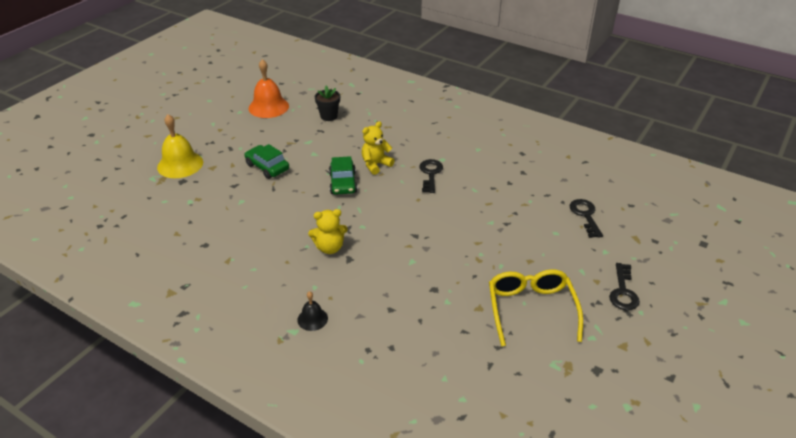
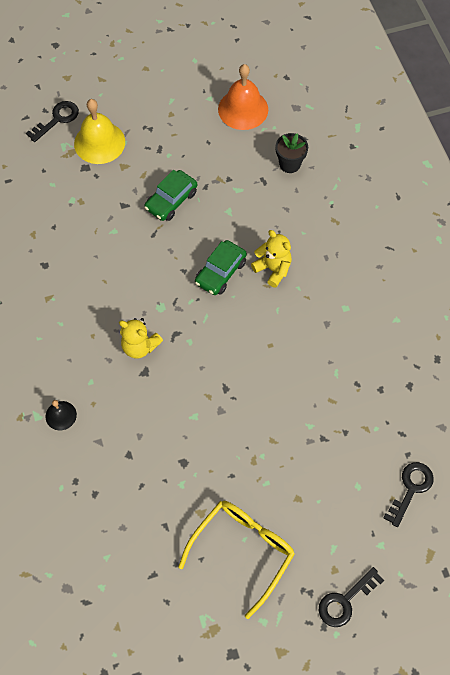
camera: 40 degrees right, 25 degrees up
green car [245,144,289,179] -> green car turned 135 degrees counterclockwise [144,170,197,221]
yellow teddy bear [361,121,395,175] -> yellow teddy bear turned 45 degrees clockwise [251,230,292,288]
black key [420,159,443,193] -> black key moved to [26,101,79,142]

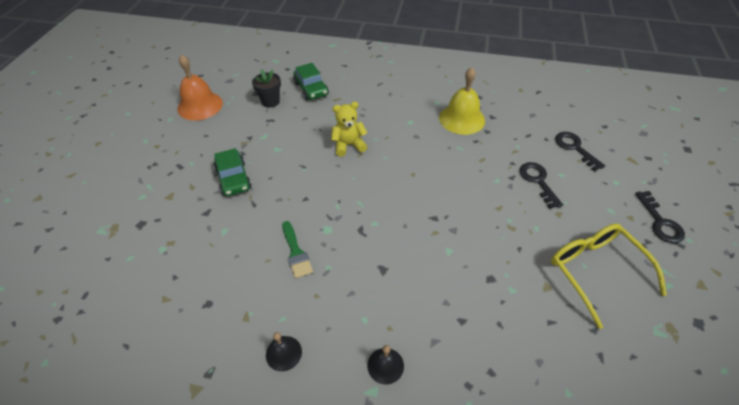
camera: 60 degrees left, 15 degrees down
black key [26,101,79,142] -> black key moved to [519,162,563,209]
yellow bell [74,99,125,164] -> yellow bell moved to [439,67,485,135]
yellow teddy bear [119,318,163,359] -> none
green car [195,240,247,295] -> green car moved to [293,63,329,101]
none -> black bell [266,332,302,372]
none -> green brush [282,221,313,279]

